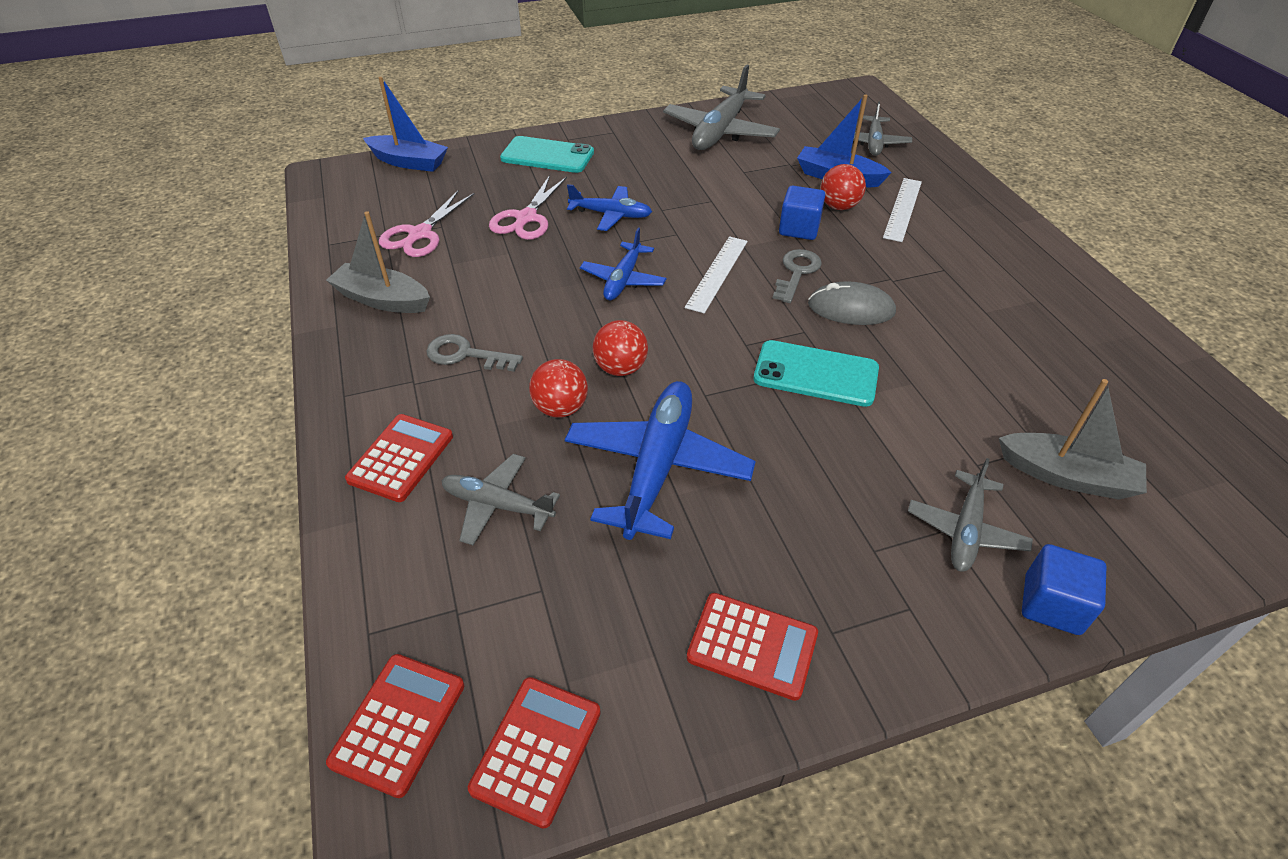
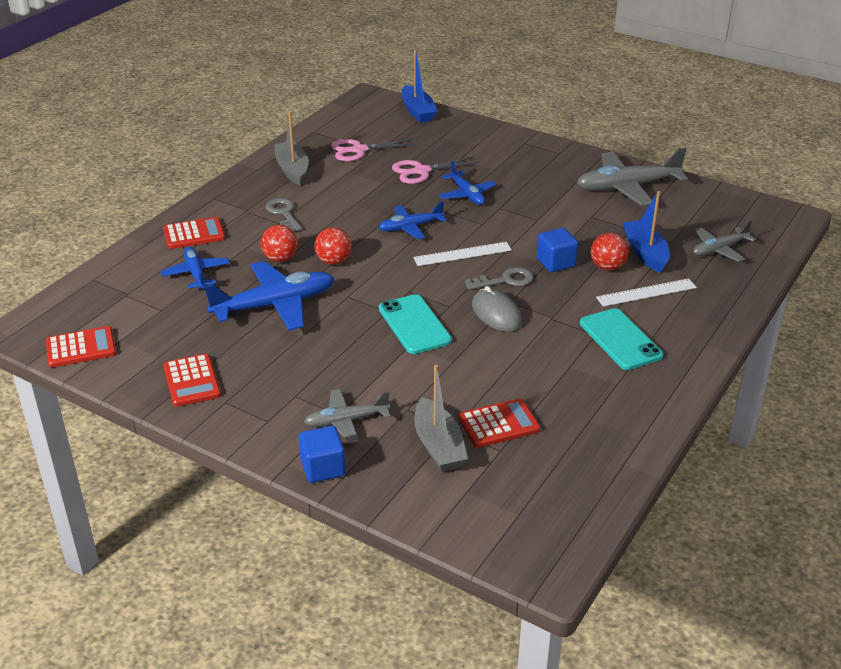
camera: 50 degrees right, 10 degrees down
red calculator [326,654,464,798] -> red calculator moved to [458,398,540,448]
grey plane [441,454,560,545] -> blue plane [160,247,230,289]
turquoise phone [500,136,594,173] -> turquoise phone moved to [580,308,663,370]

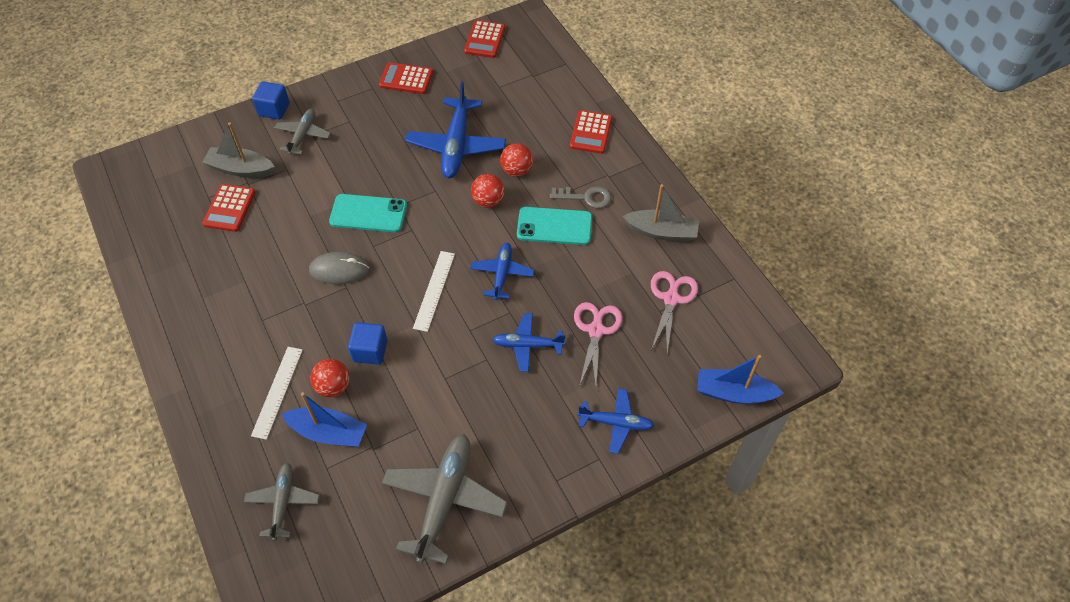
camera: 120 degrees right, 20 degrees up
blue plane [160,247,230,289] -> blue plane moved to [578,388,654,454]
grey key [465,267,533,290] -> none
turquoise phone [580,308,663,370] -> turquoise phone moved to [517,207,592,245]

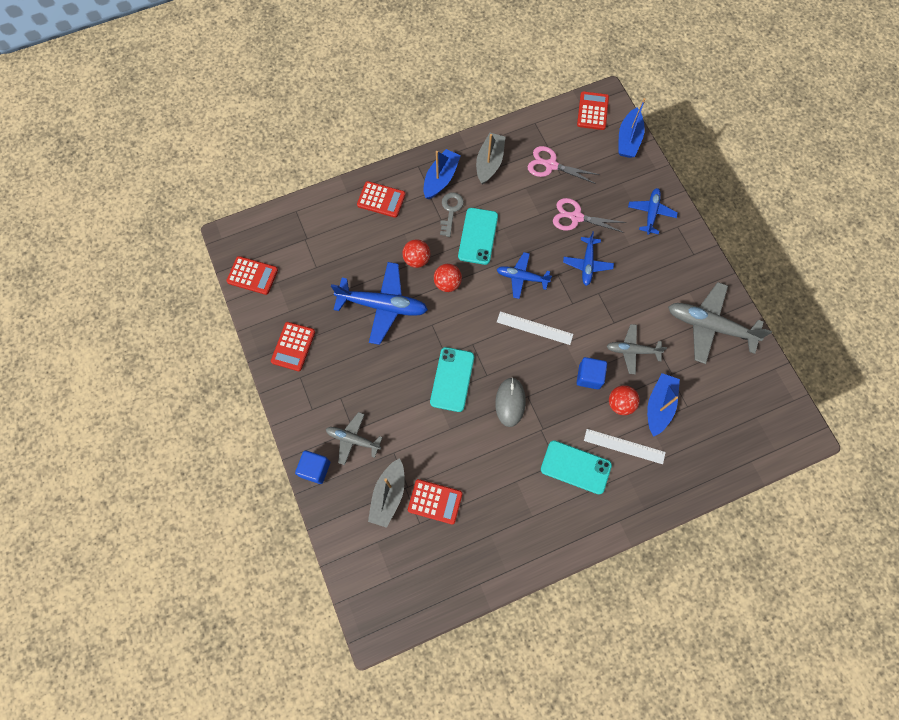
camera: 85 degrees left, 15 degrees up
grey plane [244,463,320,541] -> grey plane moved to [607,324,667,374]
none -> blue boat [423,149,461,199]
none -> turquoise phone [541,440,612,494]
none -> red calculator [577,91,609,130]

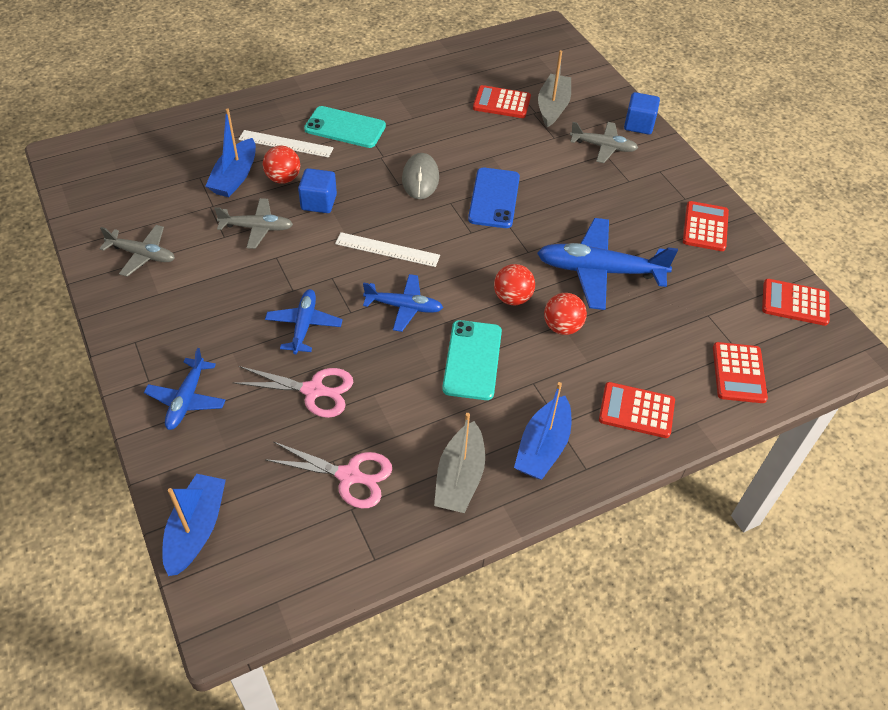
camera: 175 degrees right, 20 degrees down
turquoise phone [430,347,474,412] -> blue phone [468,168,520,228]
grey key [440,192,464,237] -> none
red calculator [577,91,609,130] -> red calculator moved to [713,342,768,403]
grey plane [668,282,772,364] -> grey plane [99,225,175,277], size x0.58

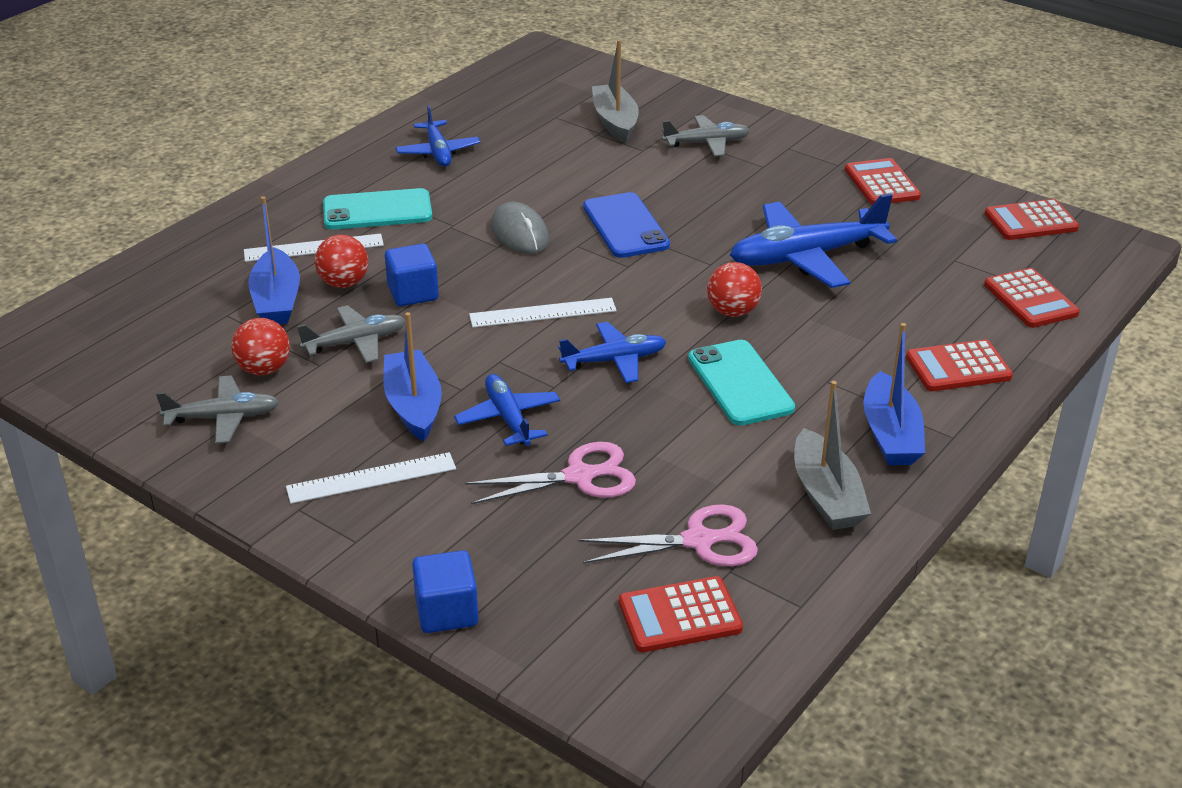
camera: 25 degrees left, 15 degrees down
blue plane [144,348,226,430] -> blue plane moved to [395,105,480,167]
blue boat [162,474,226,576] -> blue boat moved to [384,312,442,441]
red calculator [473,85,531,118] -> red calculator moved to [619,576,743,652]
red ball [544,293,587,335] -> red ball moved to [231,318,290,375]
blue cube [624,92,660,135] -> blue cube moved to [412,550,479,633]
none -> white ruler [286,452,456,504]

